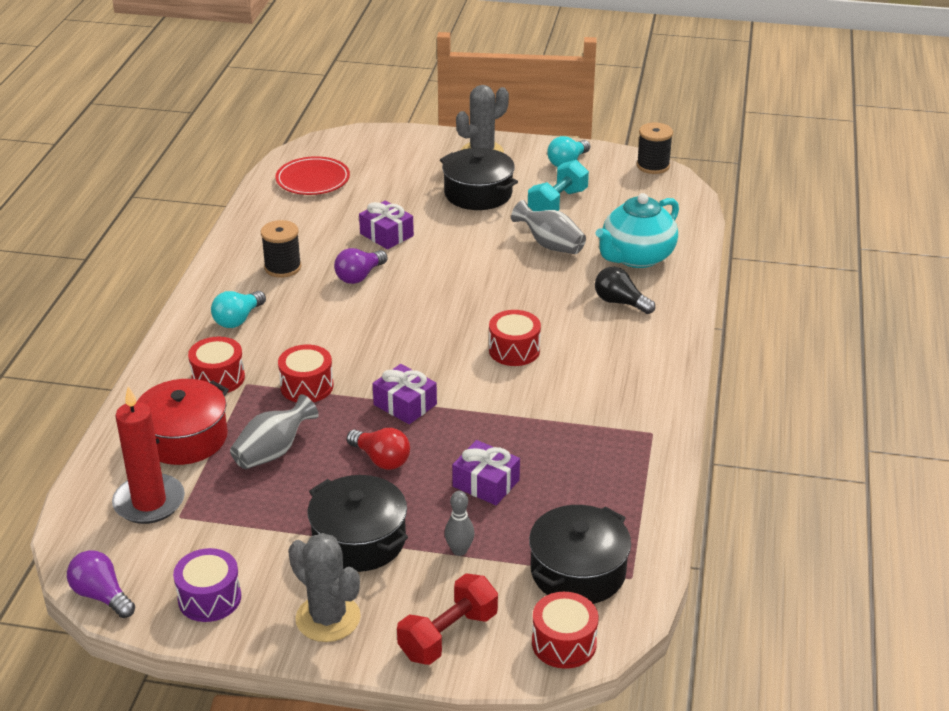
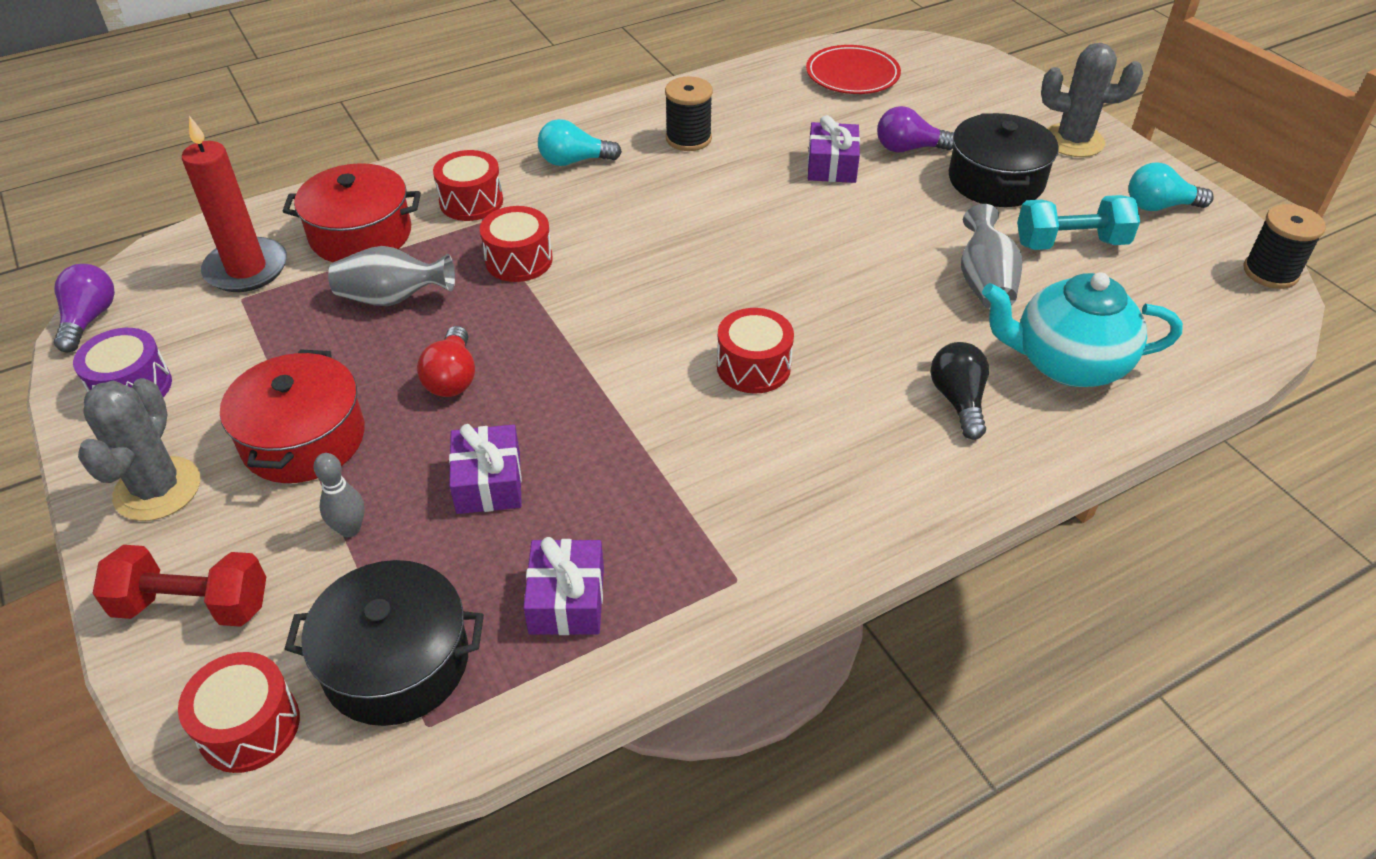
camera: 50 degrees right, 10 degrees up
black pot [308,475,408,572] -> red pot [220,349,365,483]
purple light bulb [334,248,388,284] -> purple light bulb moved to [877,106,954,152]
purple gift [373,364,437,424] -> purple gift moved to [523,537,604,635]

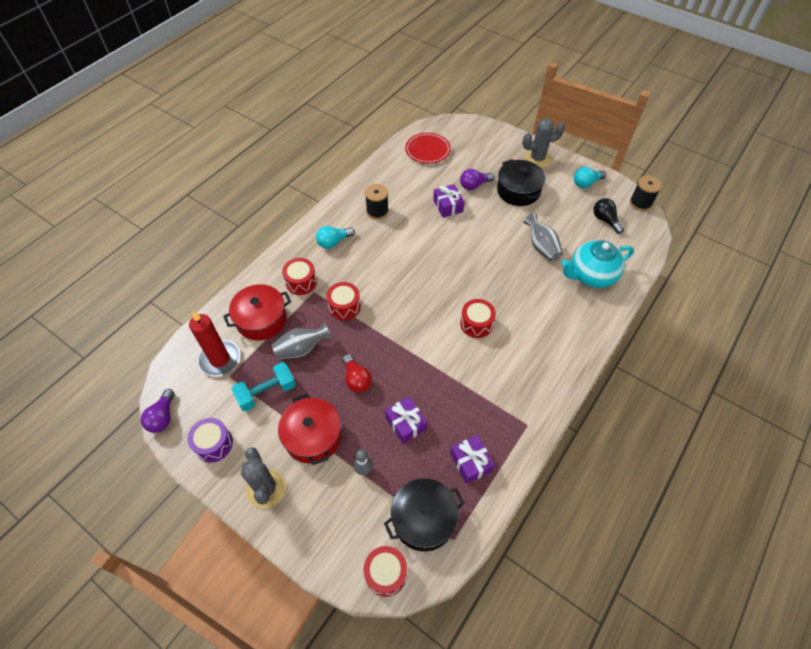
camera: 25 degrees left, 10 degrees up
purple light bulb [54,264,115,353] -> purple light bulb turned 150 degrees counterclockwise [141,389,175,433]
red dumbbell [93,545,266,627] -> none
black light bulb [931,342,989,440] -> black light bulb moved to [593,198,624,234]
turquoise dumbbell [1017,195,1140,250] -> turquoise dumbbell moved to [232,362,296,411]

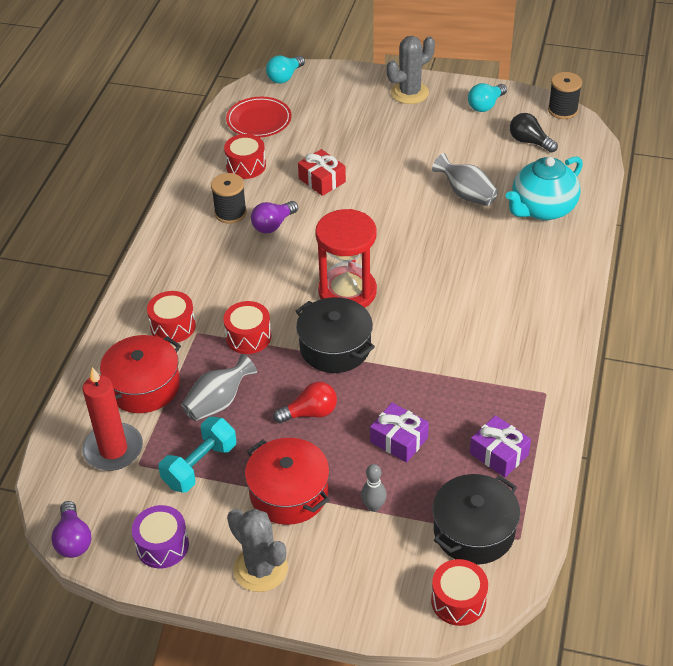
camera: 20 degrees left, 10 degrees down
turquoise light bulb [316,226,355,249] -> turquoise light bulb moved to [266,55,305,83]
red light bulb [343,354,372,393] -> red light bulb turned 60 degrees counterclockwise [273,382,337,423]
purple gift [433,184,464,218] -> red gift [298,149,346,196]
purple light bulb [460,169,495,190] -> purple light bulb moved to [251,201,298,233]
red drum [460,299,496,338] -> red drum moved to [224,134,266,179]
black pot [497,159,545,206] -> black pot moved to [296,297,375,373]
none -> red hourglass [315,209,377,308]

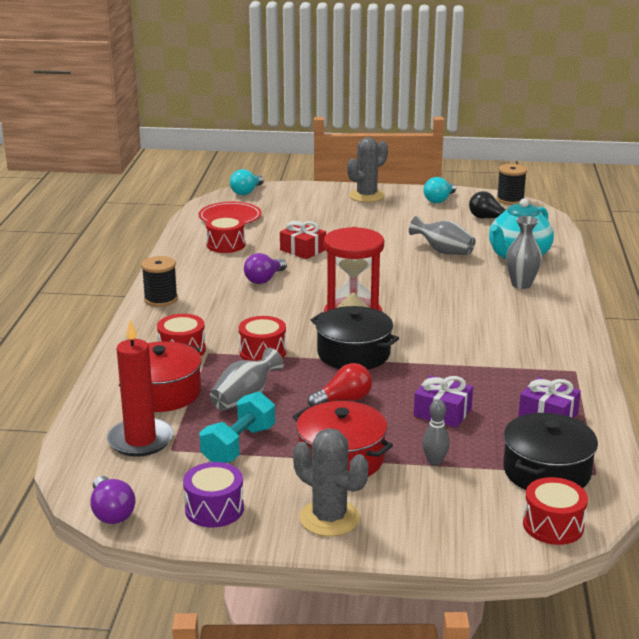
camera: 10 degrees left, 20 degrees down
black spool [211,173,247,224] -> black spool moved to [141,256,178,307]
none -> grey vase [506,216,542,289]

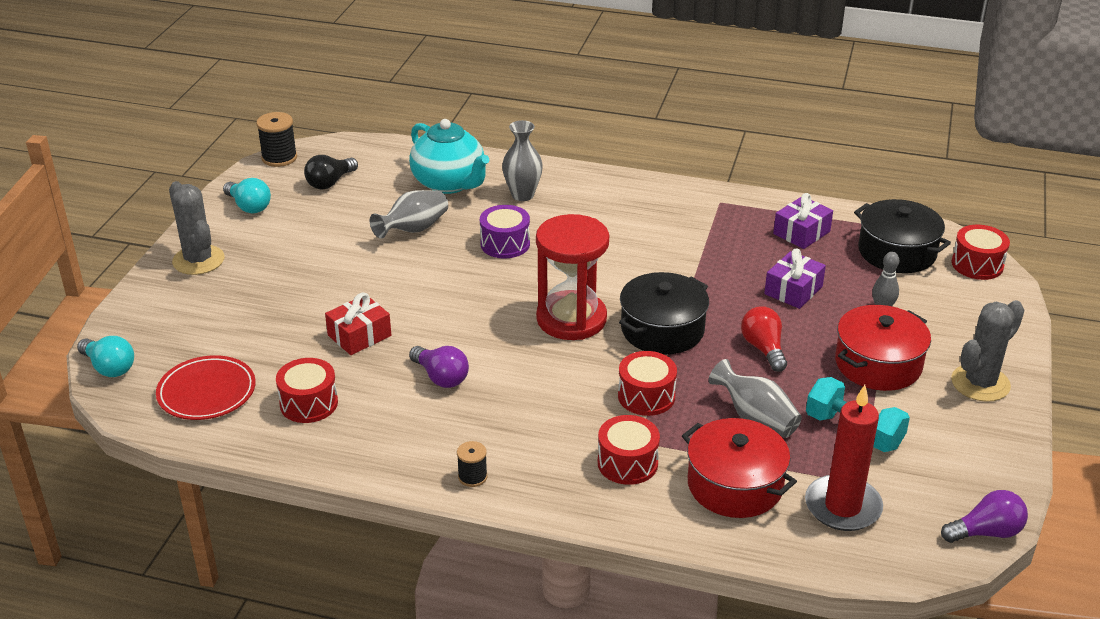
camera: 80 degrees left, 10 degrees up
black spool [141,256,178,307] -> black spool [457,441,487,487], size x0.61
purple drum [183,462,244,528] -> purple drum moved to [480,205,530,258]

